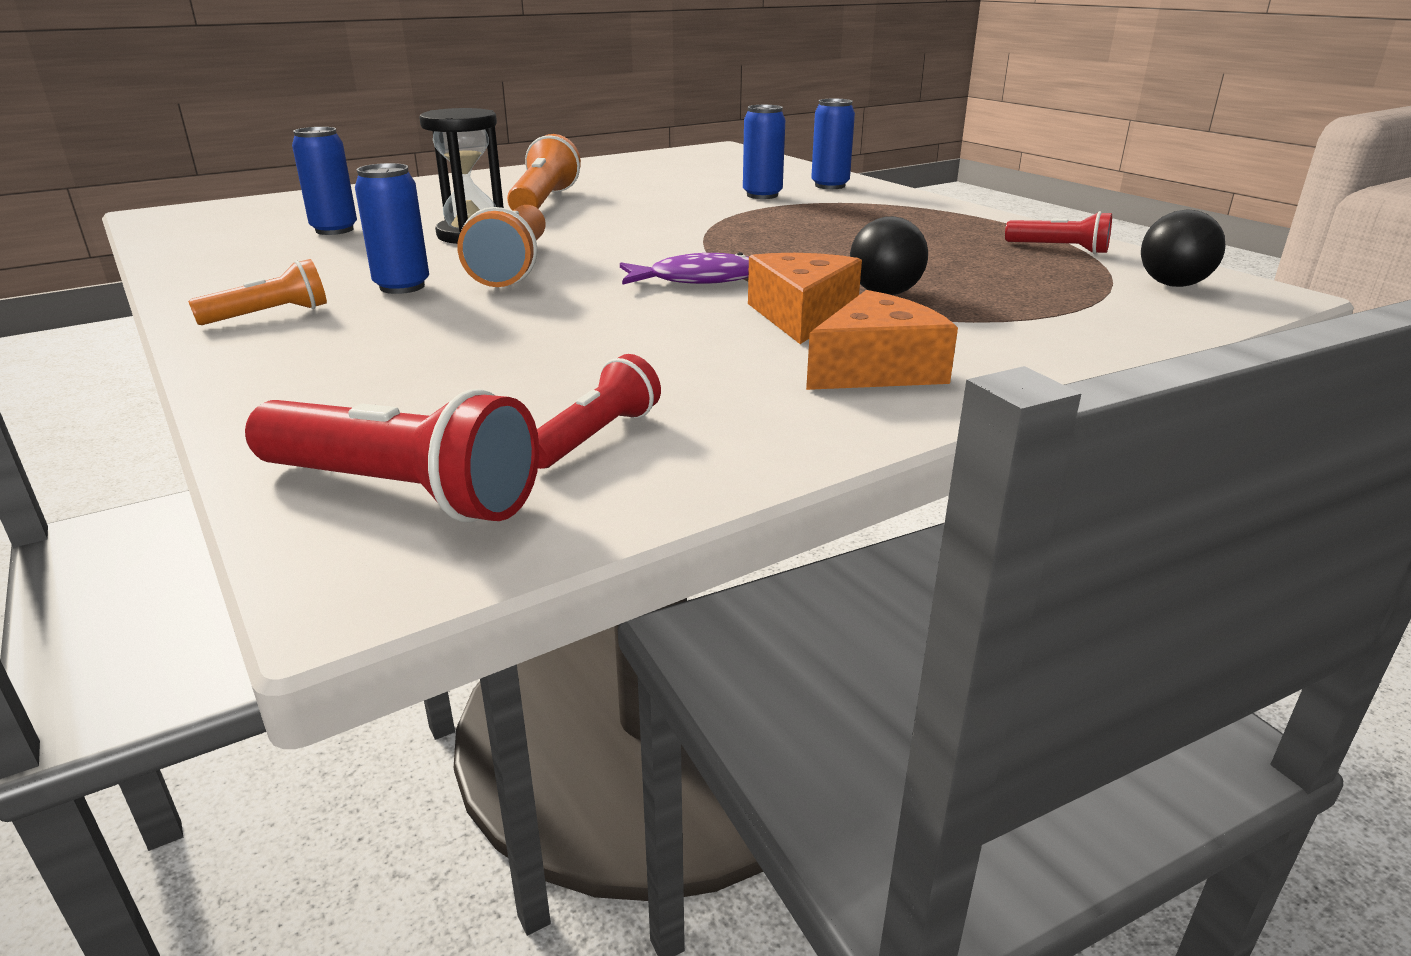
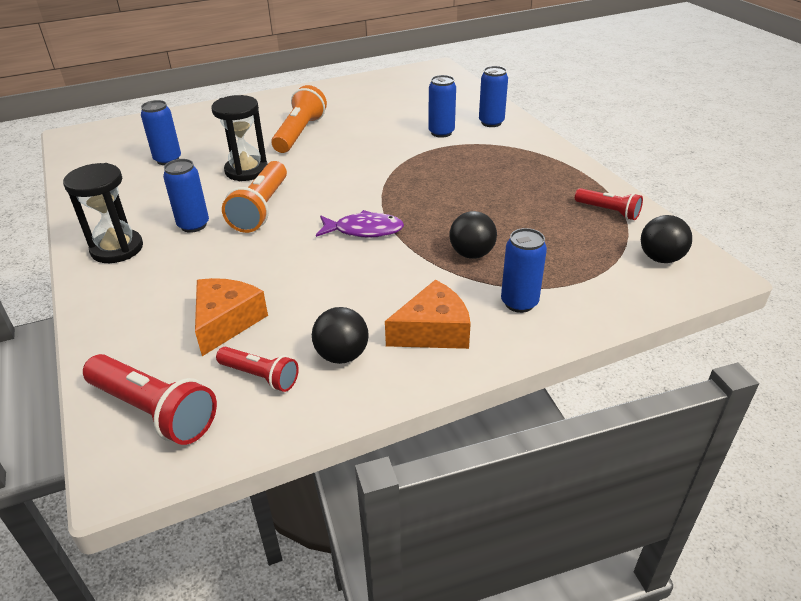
camera: 10 degrees right, 10 degrees up
orange flashlight [188,259,327,325] -> black hourglass [63,163,143,263]
red flashlight [537,354,661,469] -> red flashlight turned 75 degrees clockwise [216,347,299,392]
orange cheese [748,253,862,344] -> orange cheese moved to [195,278,268,356]
none -> black ball [312,307,369,364]
none -> blue can [501,228,547,313]

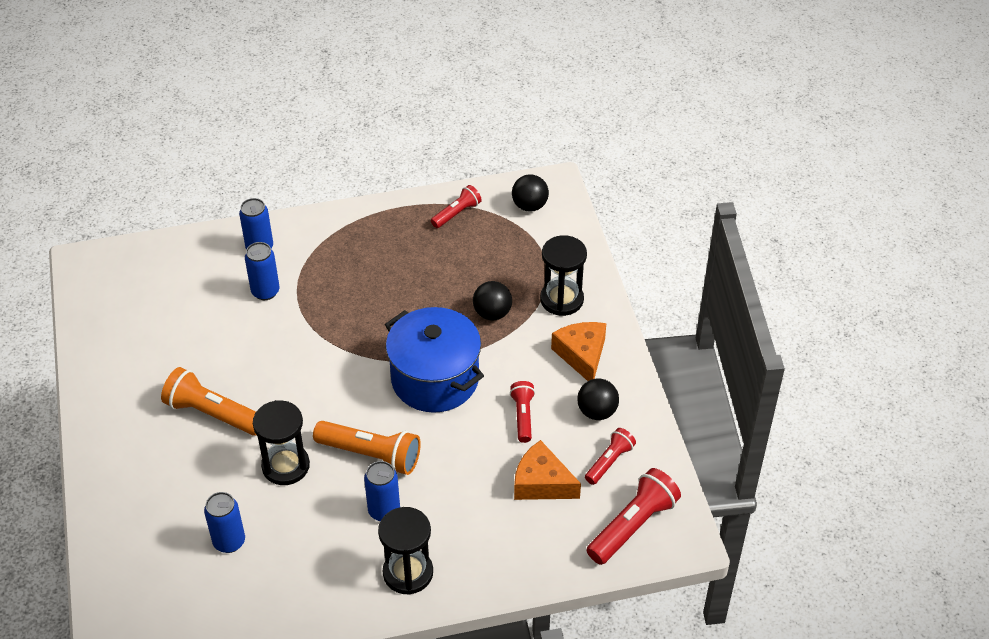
camera: 80 degrees left, 10 degrees up
purple fish [316,210,404,238] -> blue pot [385,307,484,413]
blue can [501,228,547,313] -> black hourglass [540,235,587,316]
none -> red flashlight [510,381,535,443]

